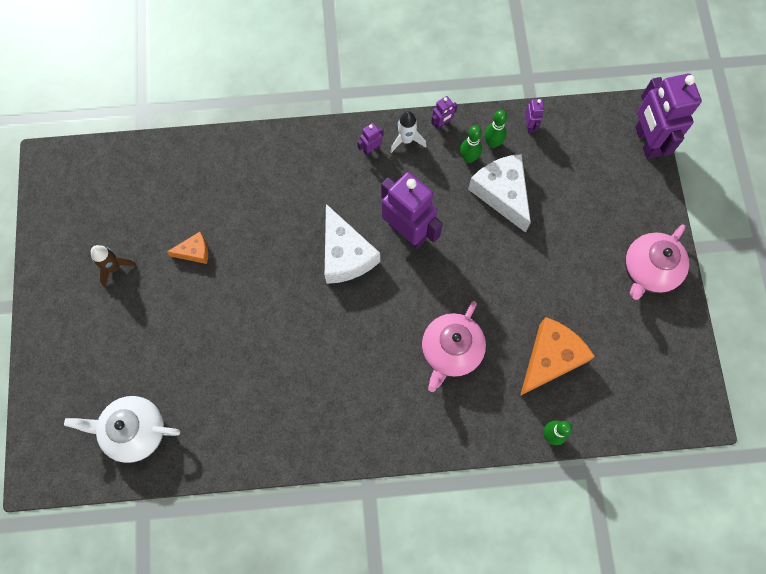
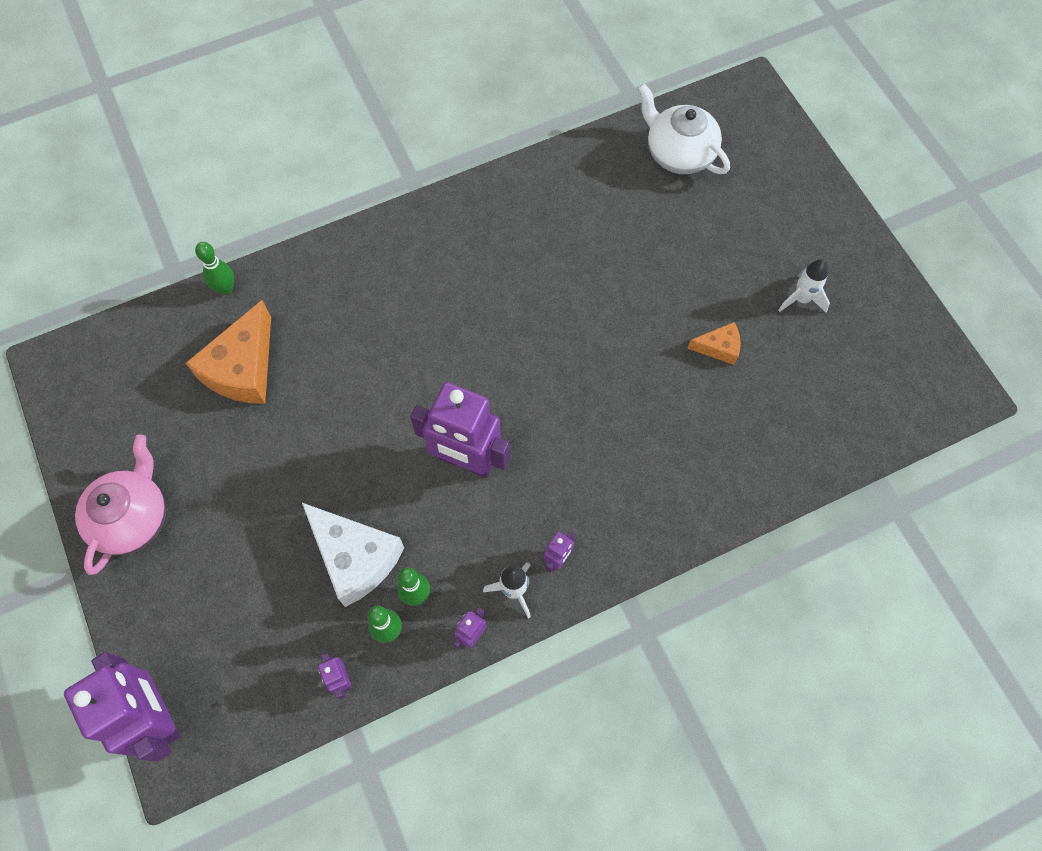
camera: 160 degrees right, 5 degrees down
white teapot [64,396,180,463] -> white teapot turned 120 degrees counterclockwise [638,84,730,174]
brown rocket [91,245,136,287] -> white rocket [778,259,830,313]
orange cheese [167,232,208,264] -> orange cheese turned 150 degrees counterclockwise [687,322,741,365]
white cheese [325,204,380,284] -> none
pink teapot [422,301,486,392] -> none

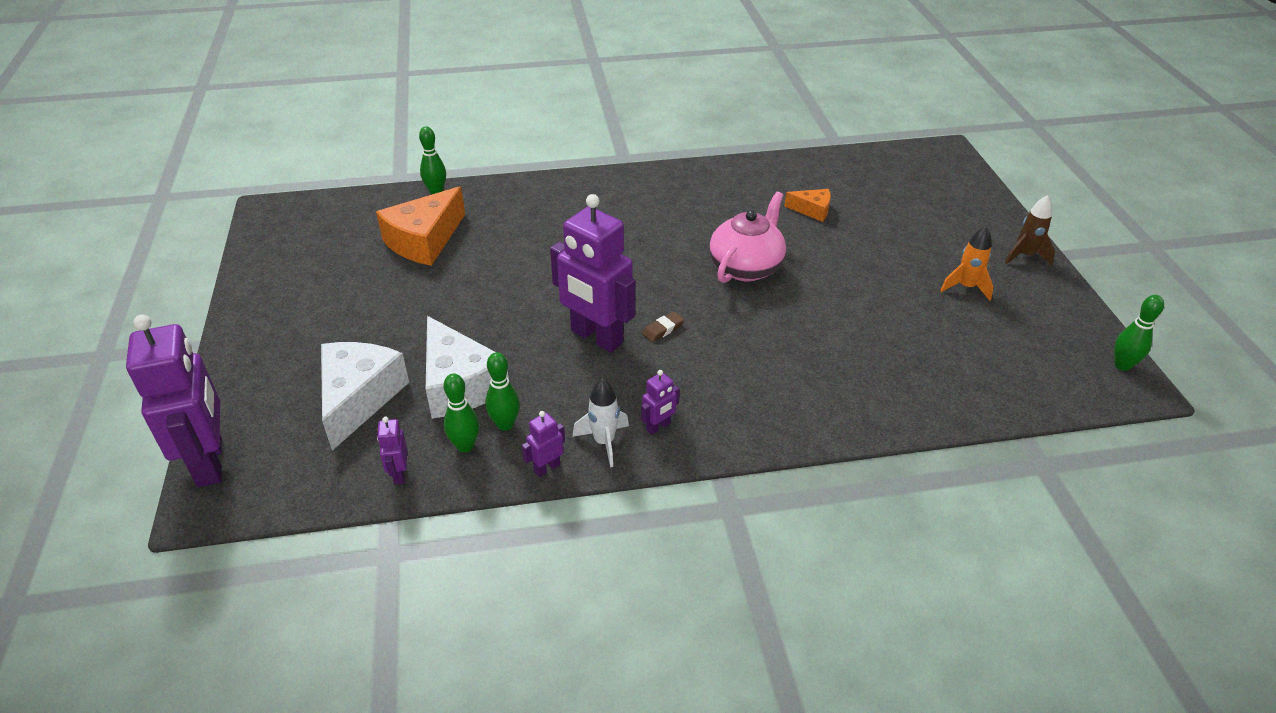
camera: 15 degrees right, 25 degrees down
pink teapot [75,434,166,575] -> pink teapot moved to [709,192,786,283]
white teapot [638,84,730,174] -> none
orange cheese [687,322,741,365] -> orange cheese moved to [784,189,831,222]
white rocket [778,259,830,313] -> orange rocket [940,226,993,301]
none -> white cheese [321,342,409,451]
none -> brown eraser [642,312,684,342]
none -> brown rocket [1005,195,1055,265]
none -> green bowling pin [1114,295,1164,371]

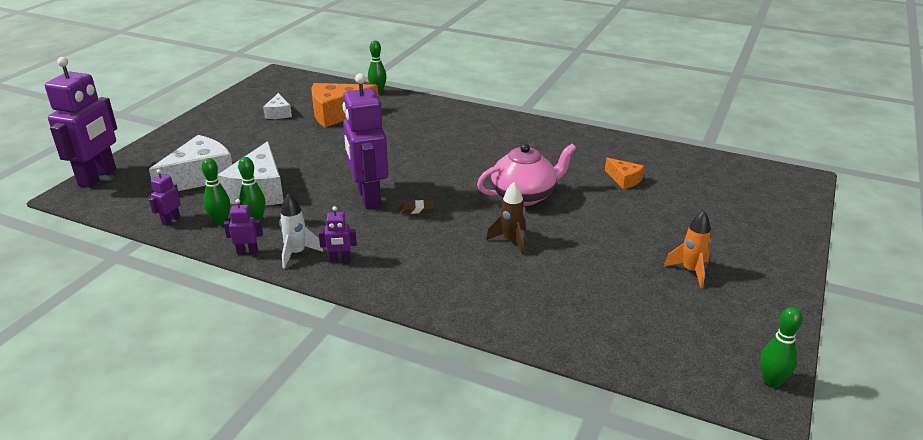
camera: 35 degrees right, 10 degrees down
brown rocket [1005,195,1055,265] -> brown rocket moved to [486,182,526,255]
none -> white cheese [263,93,292,119]

